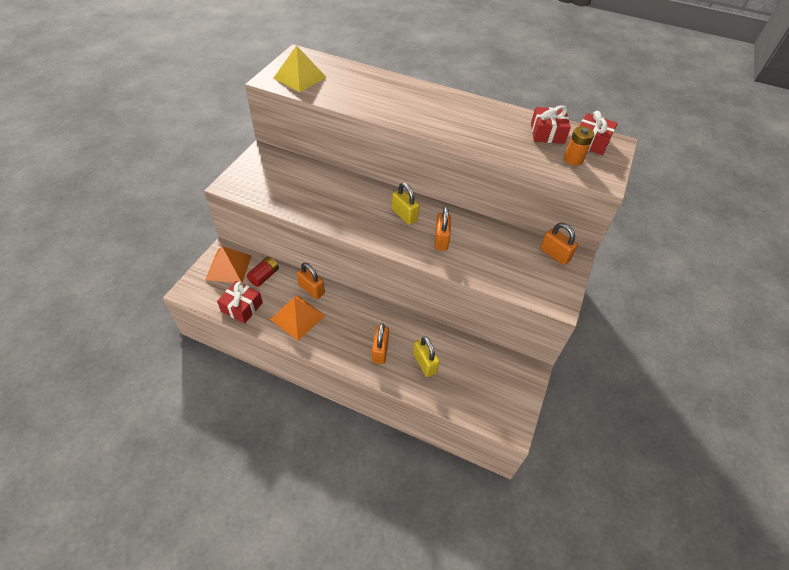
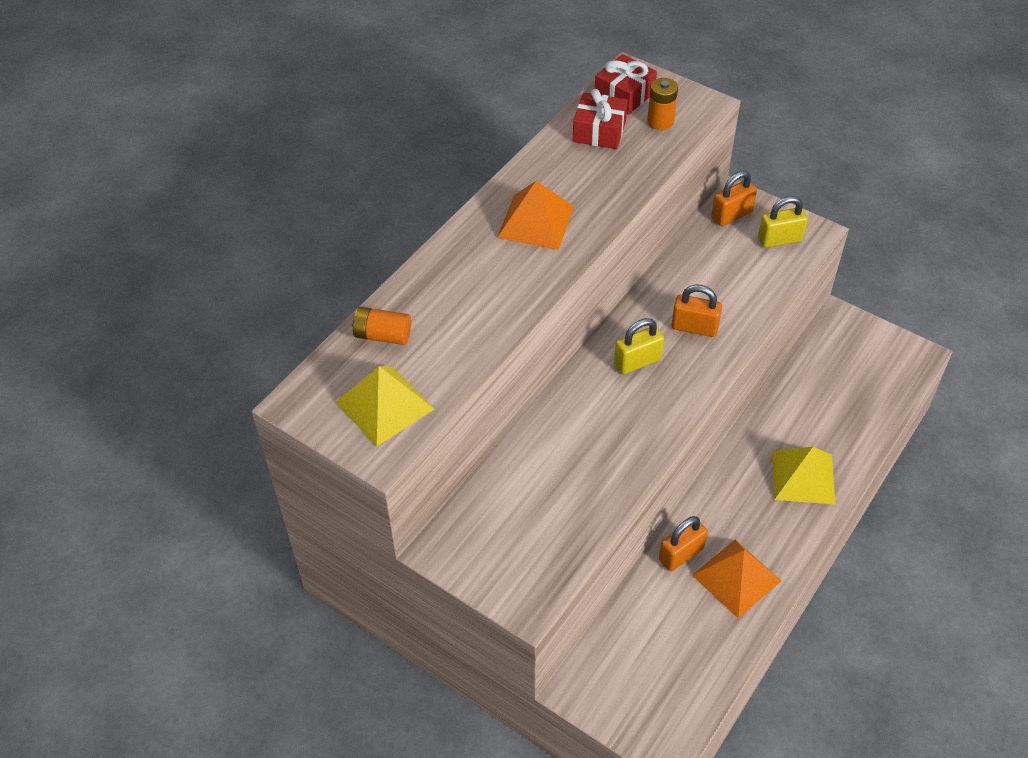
camera: 75 degrees left, 0 degrees up
orange pyramid [205,246,251,283] -> orange pyramid moved to [497,181,574,250]
red gift [217,281,263,324] -> none
red battery [247,257,279,287] -> none
orange padlock [372,323,389,364] -> yellow pyramid [772,447,836,505]
yellow padlock [413,336,440,377] -> yellow padlock moved to [758,196,808,248]
none -> orange battery [352,307,411,345]

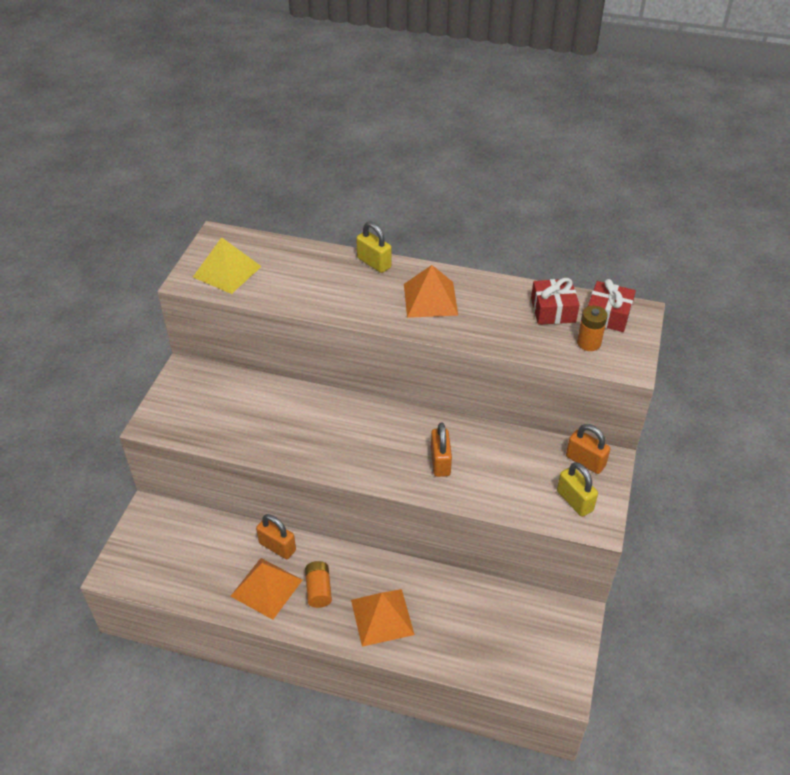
camera: 70 degrees right, 5 degrees down
orange battery [352,307,411,345] -> orange battery moved to [305,561,332,608]
yellow padlock [614,318,664,374] -> yellow padlock moved to [356,221,392,273]
yellow pyramid [772,447,836,505] -> orange pyramid [351,589,415,647]

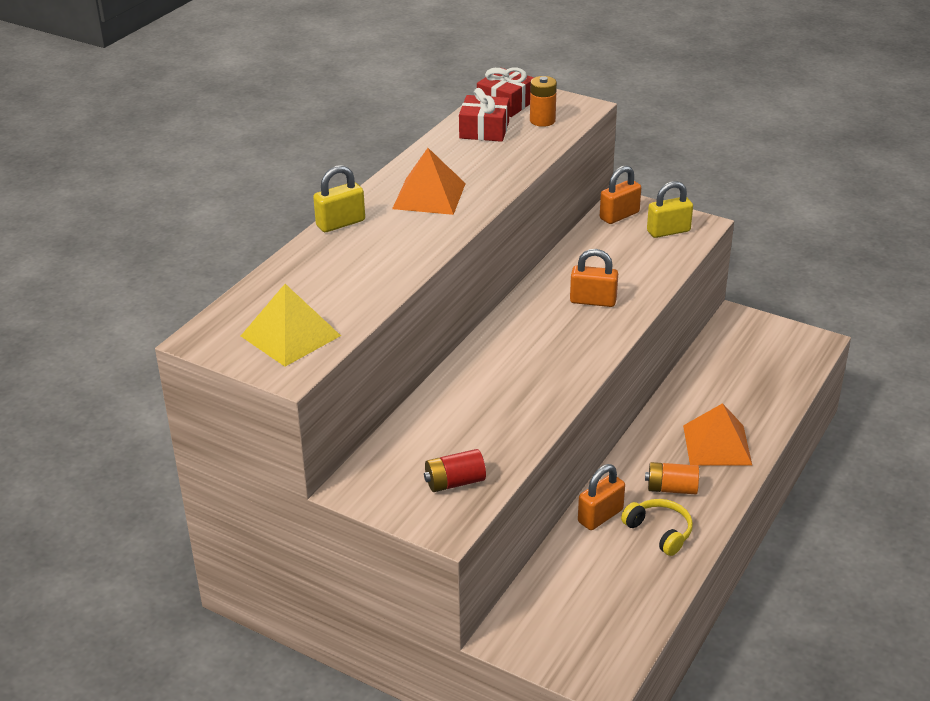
camera: 75 degrees left, 10 degrees down
orange pyramid [231,558,302,620] -> yellow headphones [621,499,693,556]
none -> red battery [424,449,486,492]

